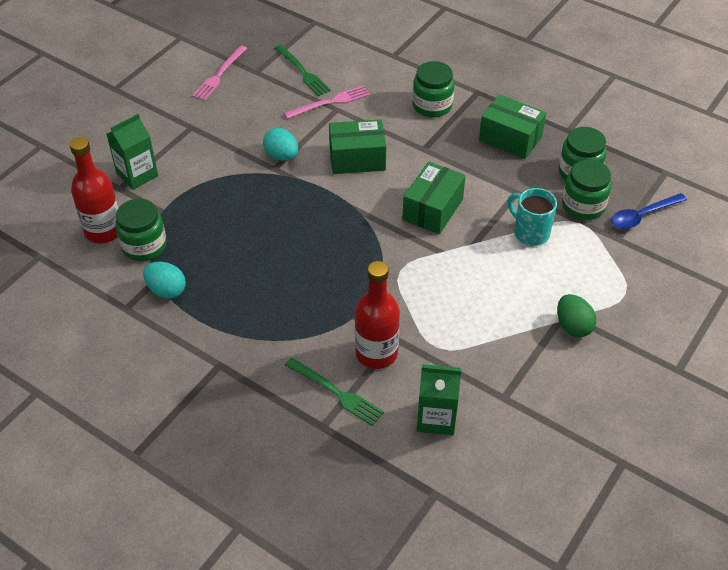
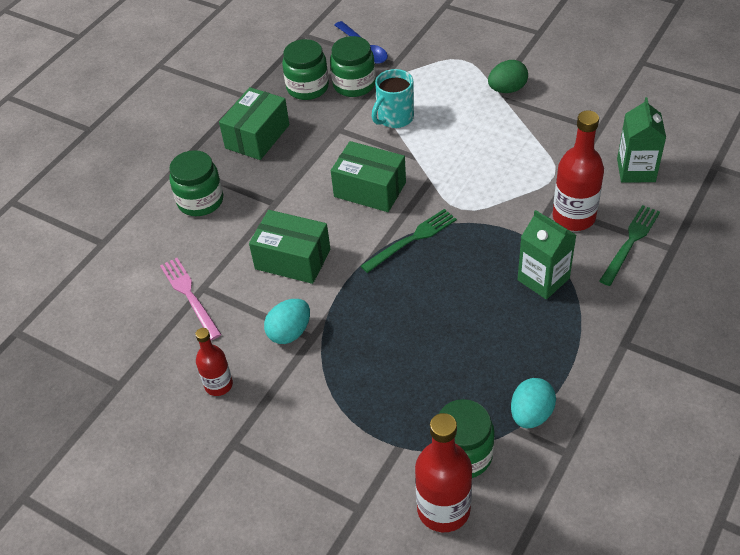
camera: 90 degrees left, 0 degrees up
green carton [107,114,158,190] -> green carton moved to [518,210,576,299]
pink fork [192,45,247,101] -> none
green fork [275,45,331,97] -> green fork moved to [361,209,457,273]
green box [329,119,386,174] -> green box turned 60 degrees counterclockwise [249,210,330,284]
none -> red bottle [195,328,233,396]

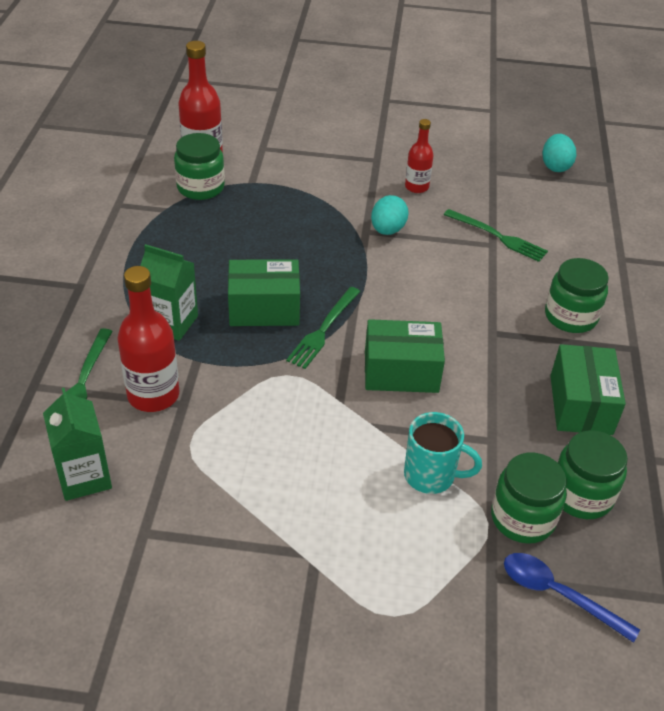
camera: 150 degrees right, 5 degrees down
pink fork [160,258,222,340] -> green fork [444,209,548,262]
green box [249,210,330,284] -> green box moved to [228,259,300,326]
turquoise mug [372,69,414,128] -> turquoise mug turned 90 degrees clockwise [404,412,482,494]
green egg [488,60,528,93] -> none
turquoise egg [511,378,556,428] -> turquoise egg moved to [542,134,576,172]

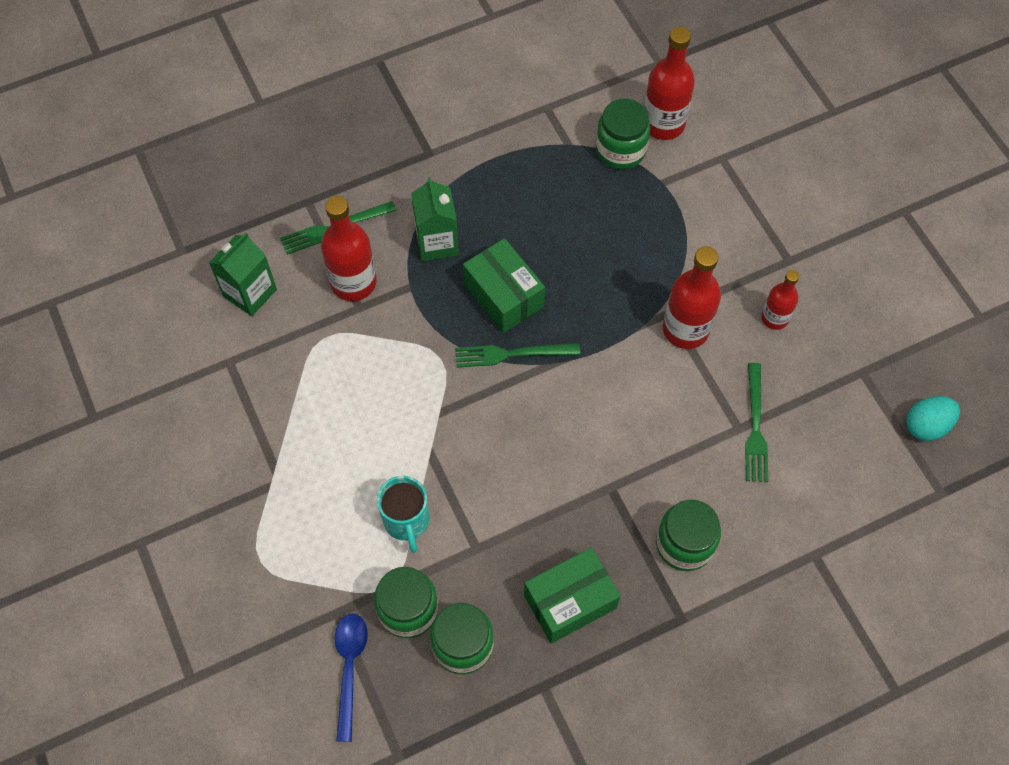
camera: 60 degrees right, 20 degrees up
green box [365,319,445,393] -> none
turquoise egg [371,195,408,235] -> red bottle [663,246,721,349]

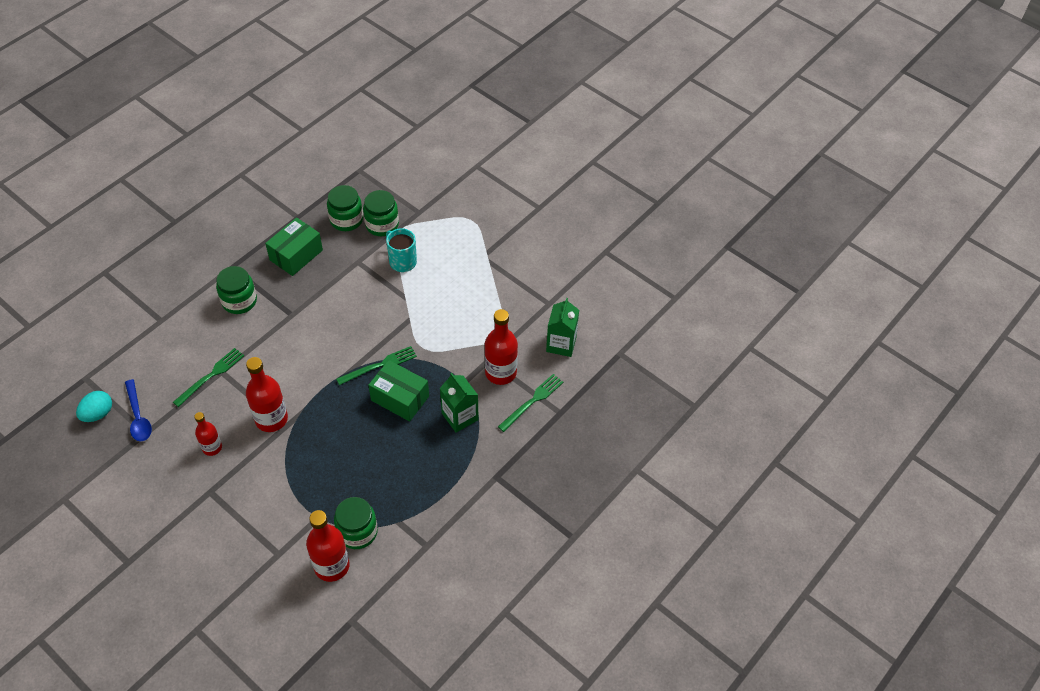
camera: 155 degrees right, 10 degrees down
blue spoon [335,614,368,742] -> blue spoon moved to [125,379,152,441]
green fork [745,363,768,482] -> green fork turned 60 degrees clockwise [173,348,244,407]

